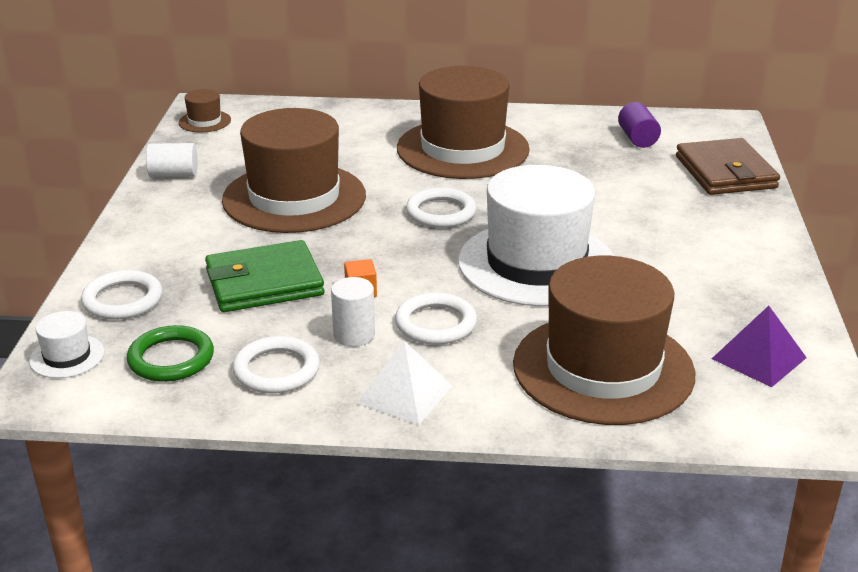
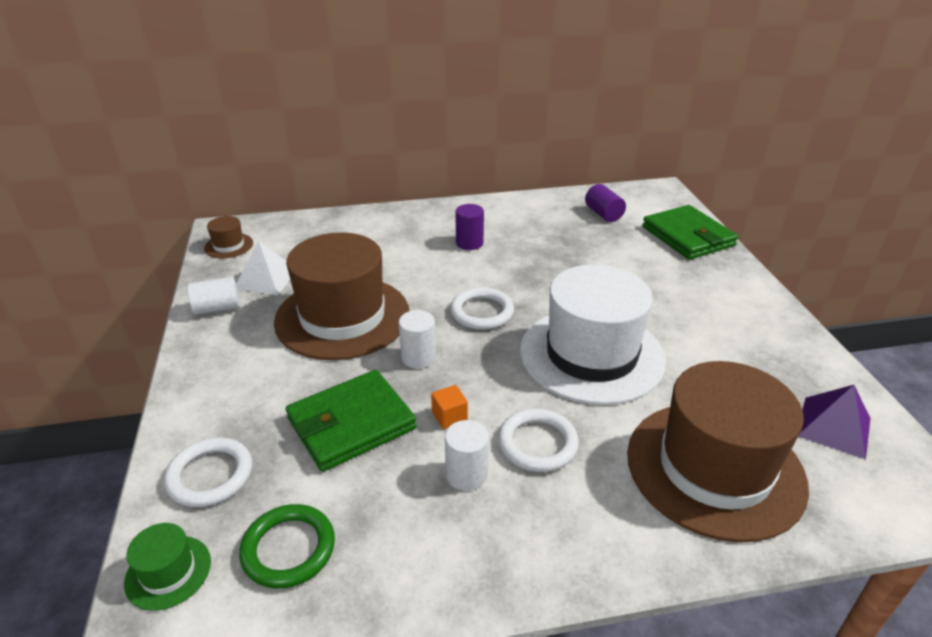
camera: 15 degrees left, 5 degrees up
white hat [29,311,105,378] -> green hat [124,523,211,611]
white ring [232,336,320,394] -> none
white pyramid [356,341,452,425] -> white pyramid moved to [236,241,290,295]
brown hat [397,66,530,179] -> purple cylinder [455,204,484,250]
brown wallet [676,138,780,195] -> green wallet [642,205,738,260]
none -> white cylinder [399,310,436,369]

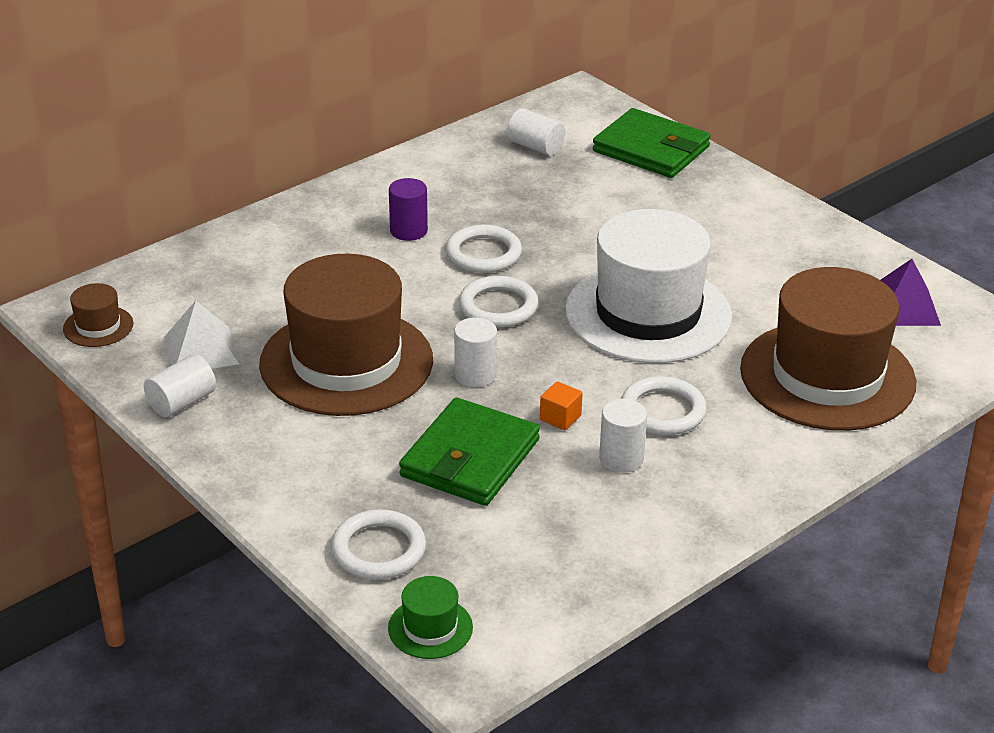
camera: 30 degrees left, 0 degrees up
green ring [239,504,335,589] -> none
purple cylinder [585,184,626,222] -> white cylinder [507,108,565,156]
none -> white ring [446,224,522,273]

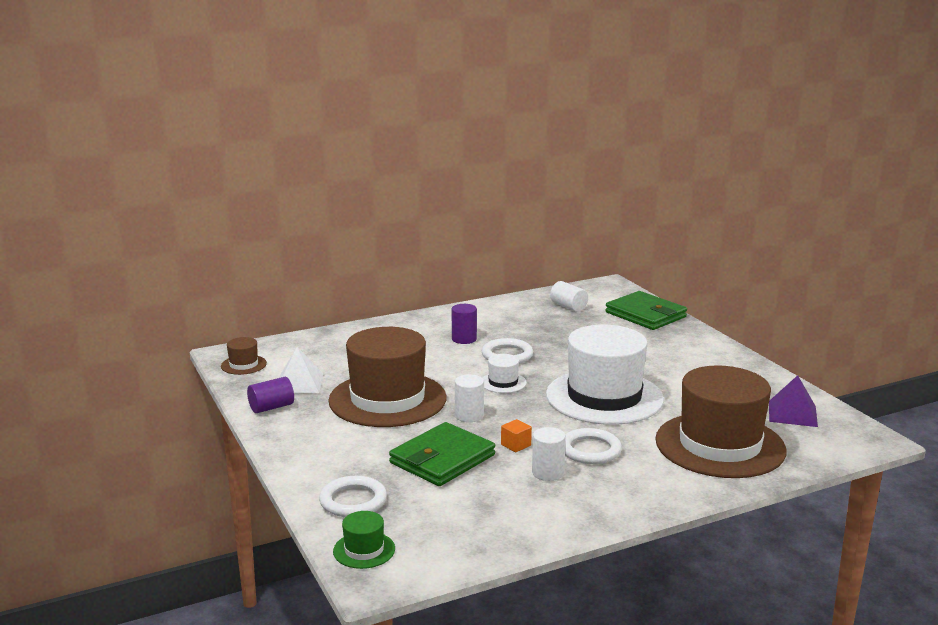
camera: 15 degrees right, 15 degrees down
white cylinder [144,354,216,417] -> purple cylinder [247,377,294,413]
white ring [459,276,538,328] -> white hat [482,354,527,393]

